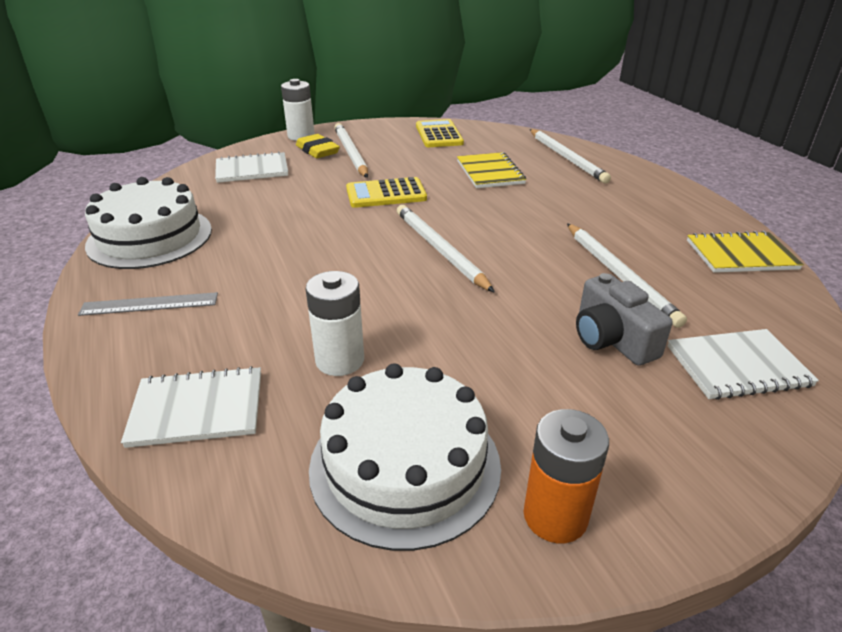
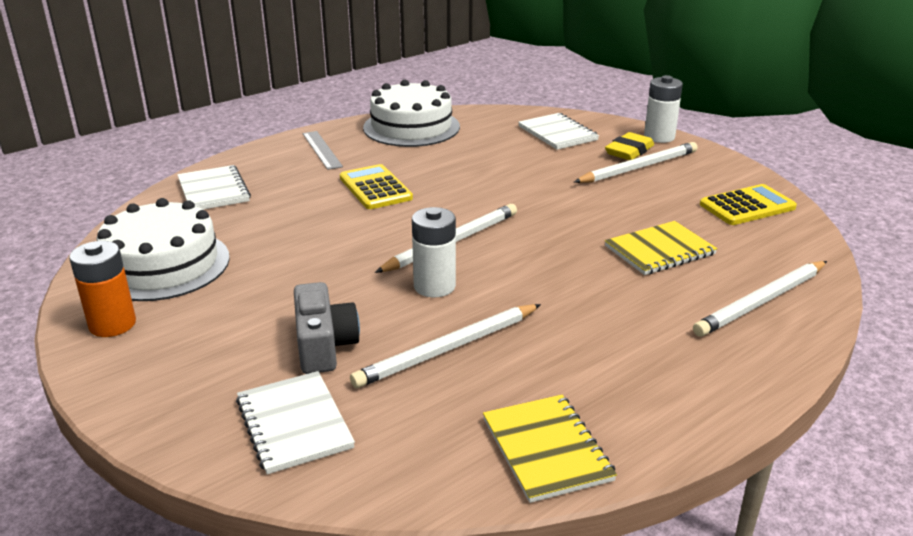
camera: 75 degrees right, 5 degrees down
white battery [306,271,364,376] -> white battery moved to [412,207,456,297]
yellow calculator [346,177,427,208] -> yellow calculator moved to [340,164,413,209]
grey camera [576,273,673,366] -> grey camera turned 120 degrees clockwise [294,282,360,374]

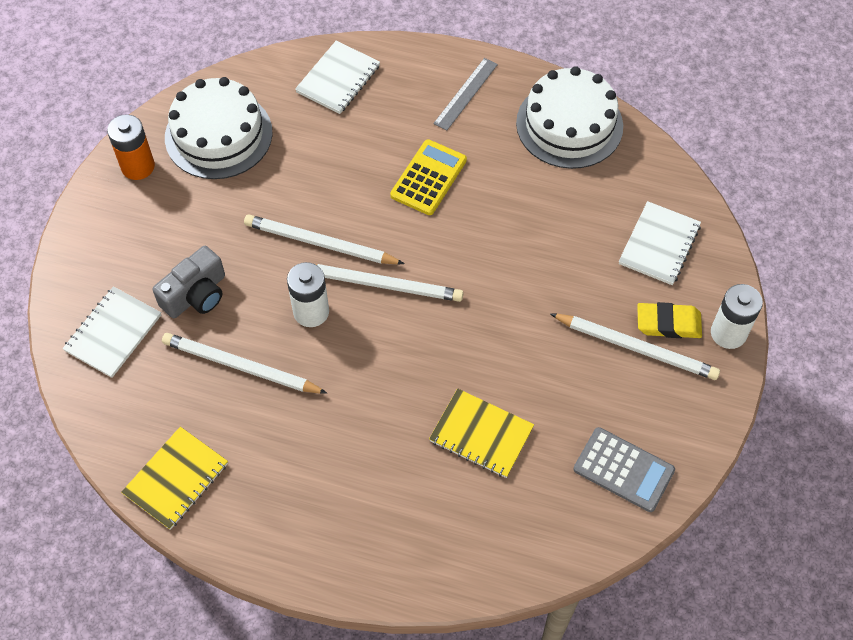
camera: 55 degrees right, 30 degrees up
white pencil [693,261,827,337] -> white pencil moved to [244,215,405,264]
yellow calculator [700,184,797,225] -> grey calculator [574,427,675,512]

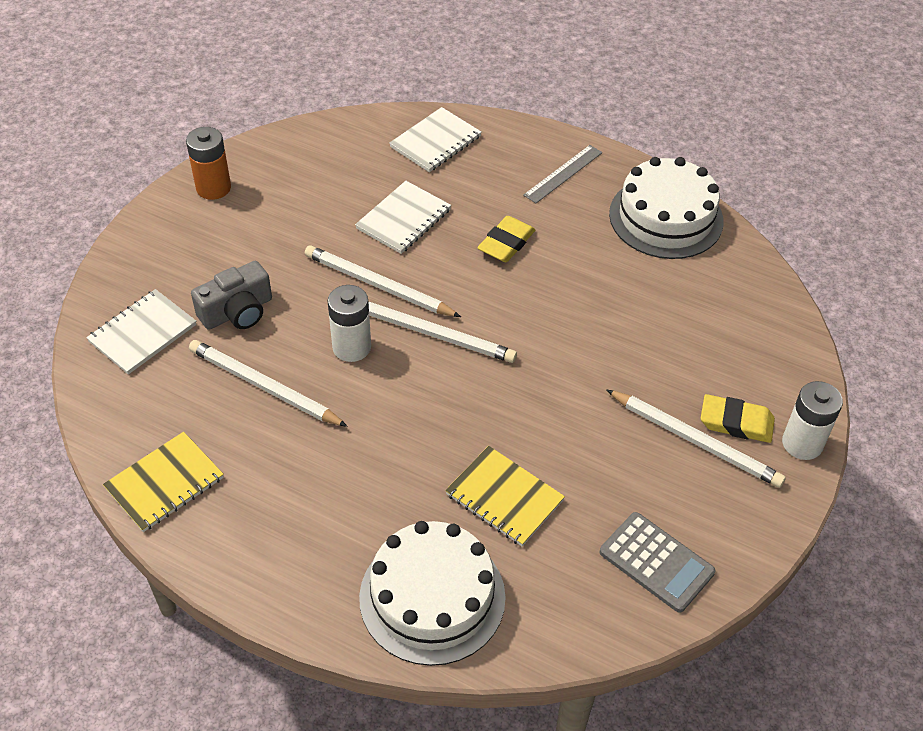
camera: 10 degrees right, 10 degrees down
white cake [165,77,273,179] -> white cake moved to [359,521,506,666]
yellow calculator [390,139,467,215] -> yellow eraser [477,216,535,262]
white notebook [619,201,701,285] -> white notebook moved to [355,181,451,254]

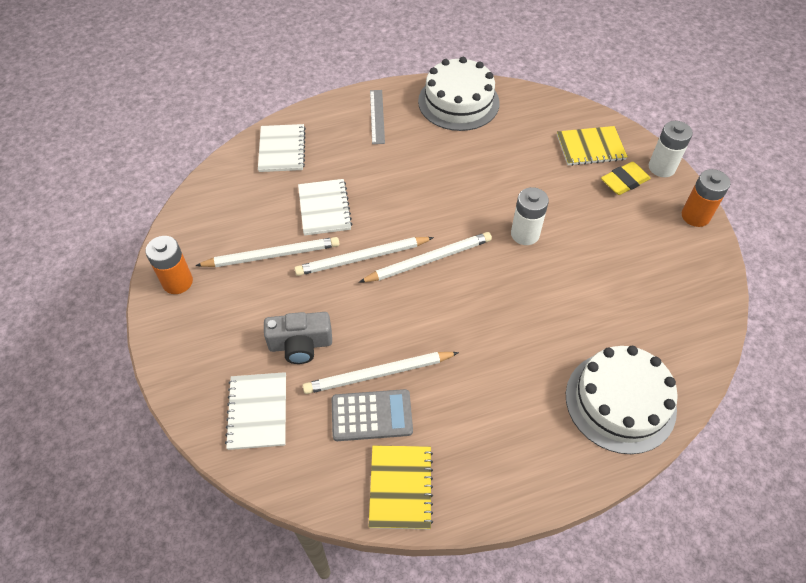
camera: 45 degrees left, 5 degrees up
grey camera [191,261,272,330] -> grey camera turned 75 degrees clockwise [264,312,332,364]
white battery [328,285,371,362] -> white battery moved to [511,187,549,245]
yellow notebook [445,446,565,546] -> yellow notebook moved to [557,126,628,166]
yellow eraser [477,216,535,262] -> none
grey calculator [600,512,715,613] -> grey calculator moved to [332,389,413,441]
white pencil [606,390,786,488] -> white pencil moved to [195,237,339,267]
none -> orange battery [682,169,730,227]

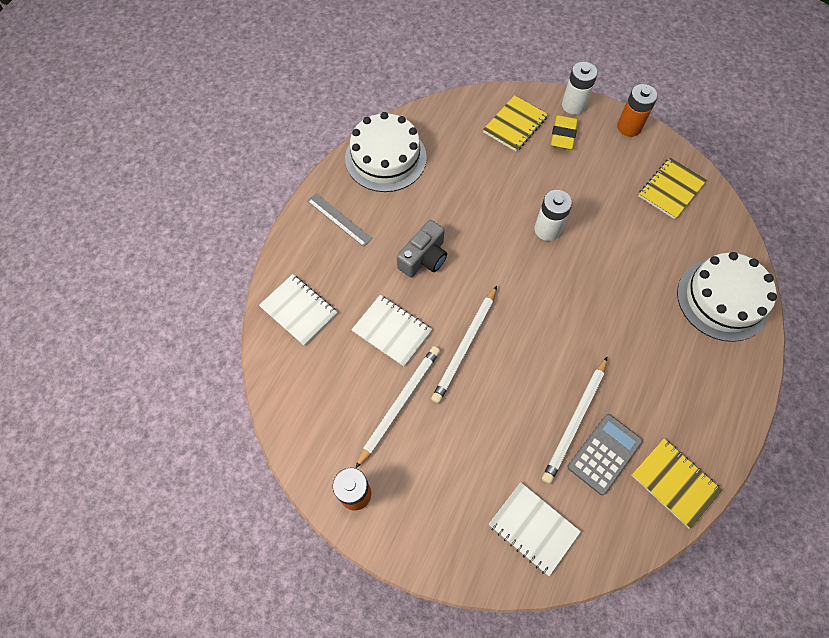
camera: 45 degrees left, 10 degrees up
grey camera [264,312,332,364] -> grey camera moved to [397,220,447,278]
white pencil [359,232,492,282] -> none
none -> yellow notebook [639,157,707,219]

